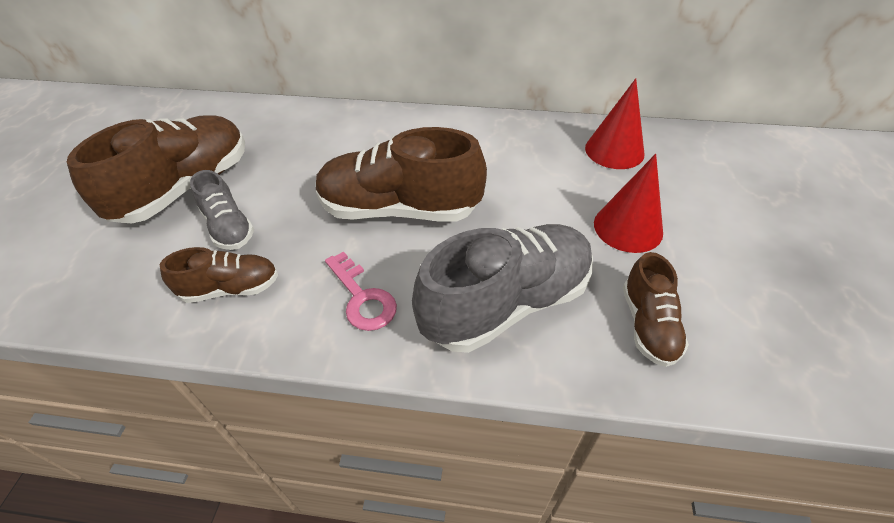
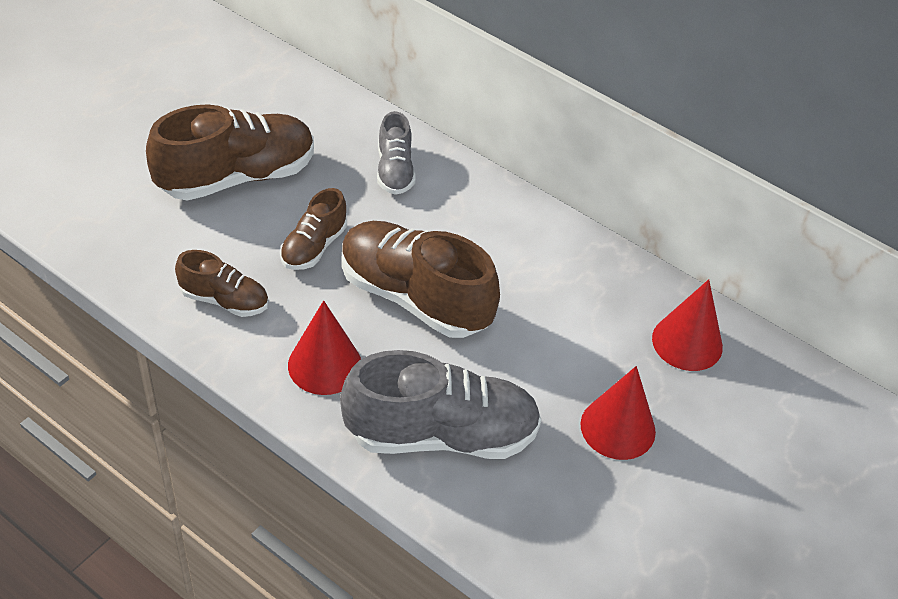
camera: 25 degrees right, 0 degrees up
grey shoe [190,170,254,250] -> grey shoe moved to [377,111,415,195]
pink key [325,251,397,331] -> red cone [288,301,361,395]
brown shoe [623,252,689,367] -> brown shoe moved to [280,188,347,270]

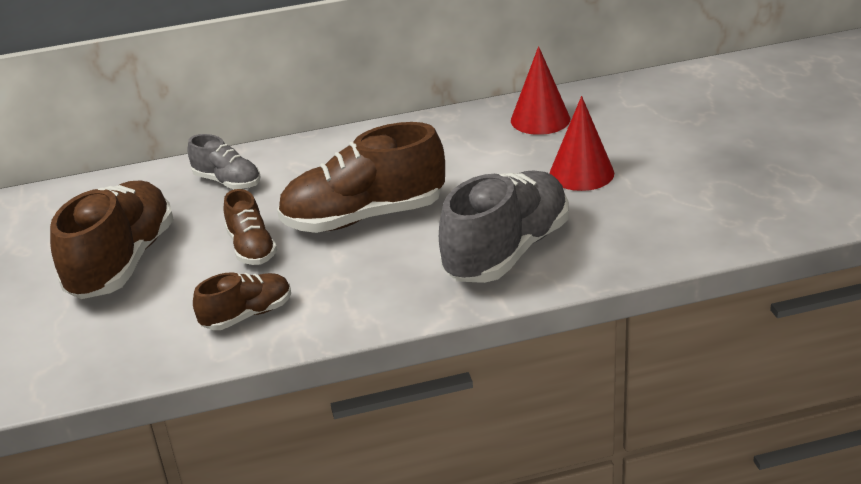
camera: 45 degrees left, 15 degrees down
red cone [288,301,361,395] -> none

